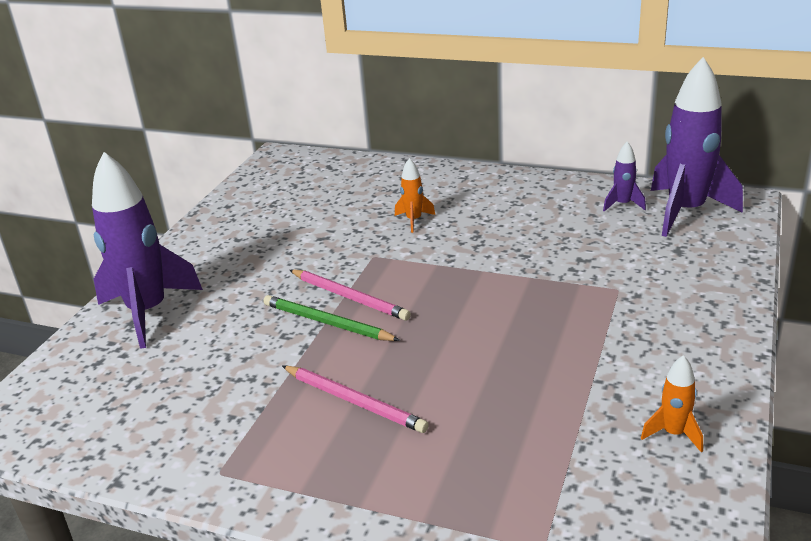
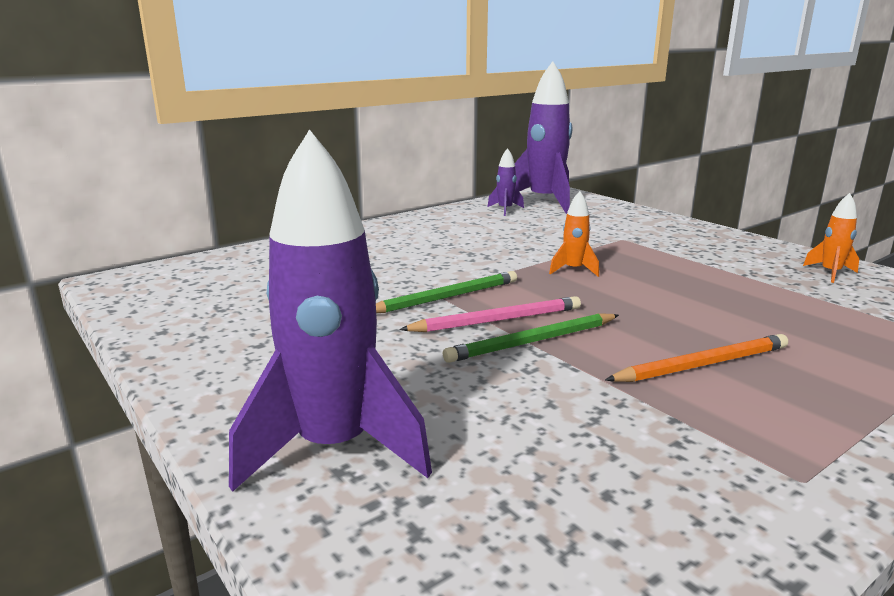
camera: 60 degrees left, 10 degrees down
pink pencil [282,366,429,433] -> orange pencil [605,334,788,382]
orange rocket [395,158,435,233] -> orange rocket moved to [549,191,599,277]
none -> green pencil [376,271,517,313]

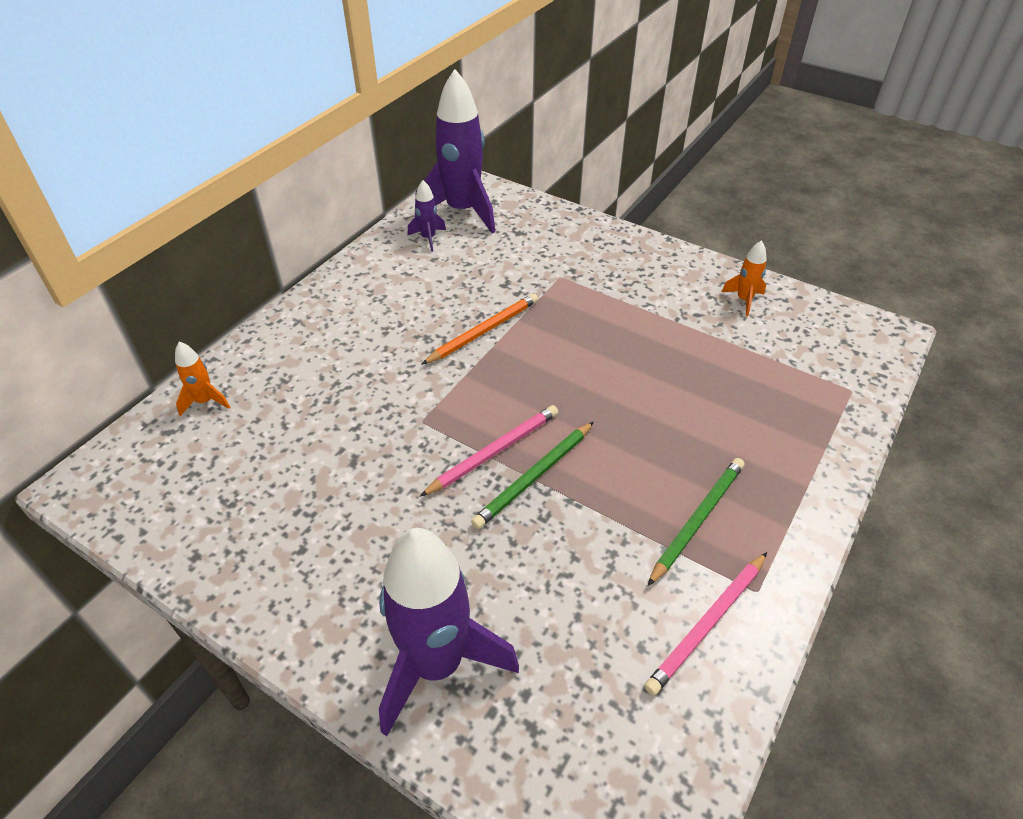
camera: 20 degrees left, 25 degrees up
green pencil [376,271,517,313] -> green pencil moved to [648,458,744,586]
orange rocket [549,191,599,277] -> orange rocket moved to [175,342,230,416]
orange pencil [605,334,788,382] -> orange pencil moved to [421,293,538,365]
none -> pink pencil [644,552,767,696]

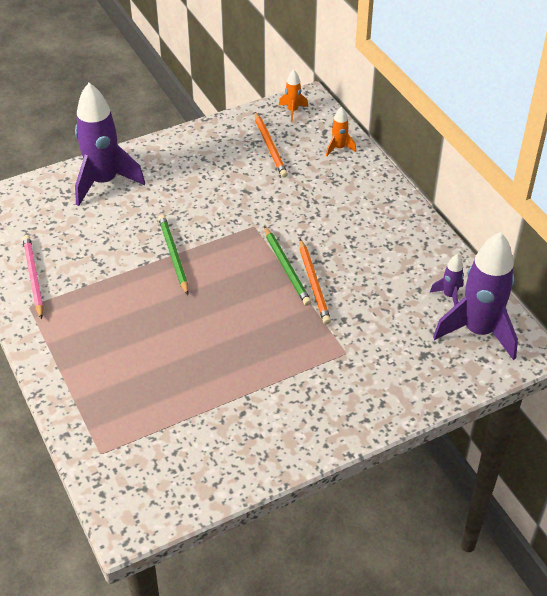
camera: 120 degrees right, 0 degrees up
pink pencil [420,405,558,497] -> none
green pencil [648,458,744,586] -> green pencil moved to [264,226,311,306]
orange rocket [722,240,766,316] -> orange rocket moved to [279,69,308,122]
none -> orange pencil [254,112,288,178]

